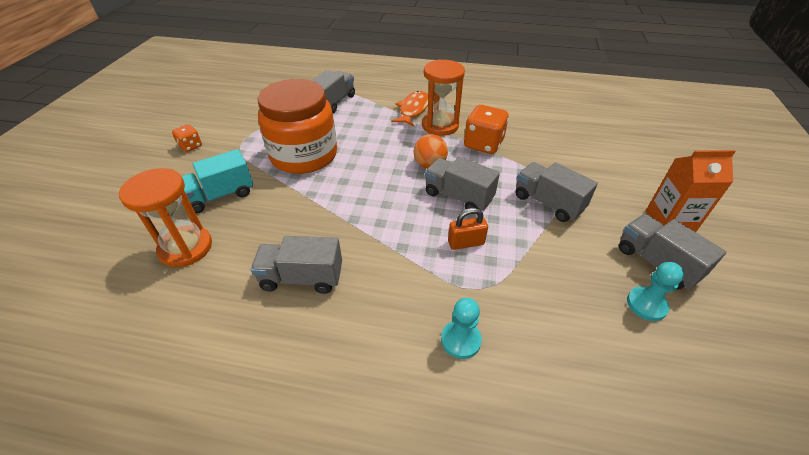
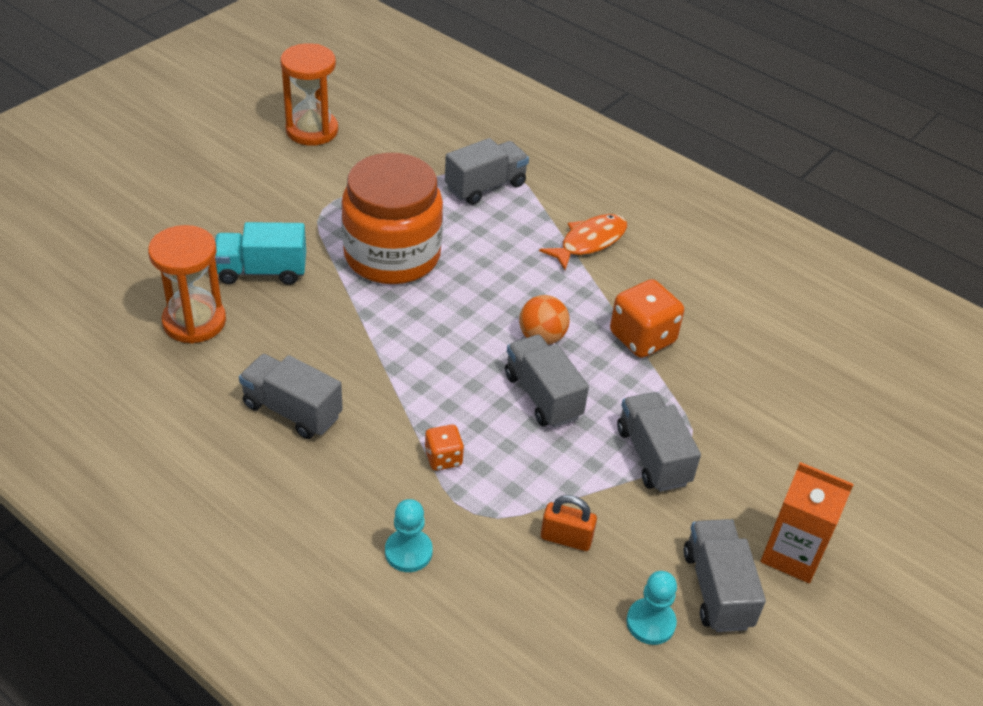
camera: 25 degrees right, 0 degrees up
orange dice [172,124,202,152] -> orange dice moved to [425,425,464,471]
orange hourglass [422,59,465,136] -> orange hourglass moved to [280,43,338,146]
orange padlock [448,208,488,250] -> orange padlock moved to [541,495,597,551]

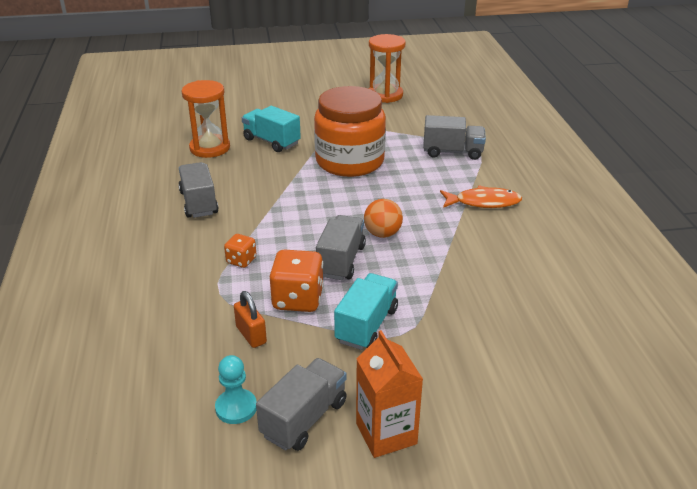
camera: 45 degrees right, 10 degrees down
turquoise pawn [385,499,433,572] -> none
orange dice [610,279,684,358] -> orange dice moved to [270,250,324,312]
grey truck [617,392,701,492] -> turquoise truck [334,273,398,350]

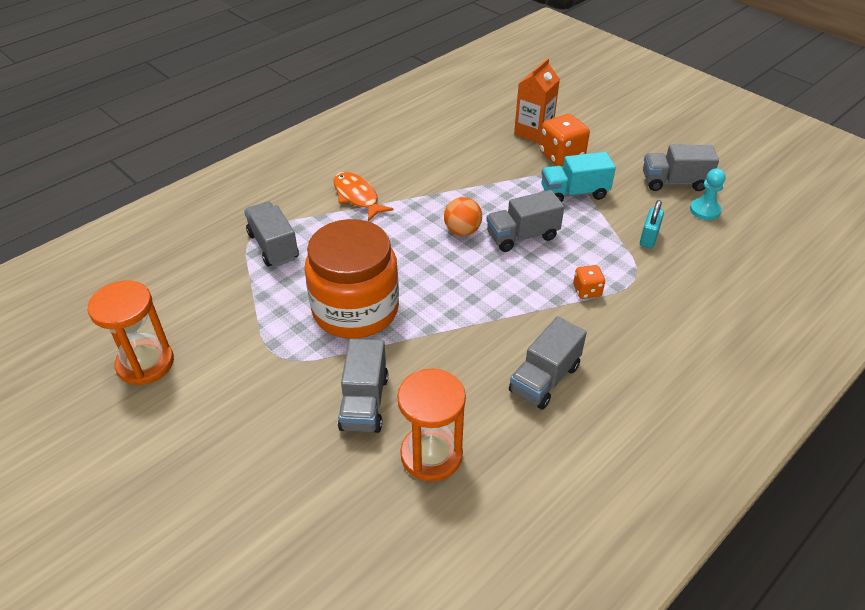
camera: 125 degrees left, 10 degrees up
orange padlock [234,291,267,348] -> turquoise padlock [640,200,664,248]
turquoise truck [242,106,301,152] -> grey truck [338,339,388,433]
orange dice [270,250,324,312] -> orange dice moved to [539,114,590,166]
orange carton [356,330,423,458] -> orange carton moved to [514,58,560,143]

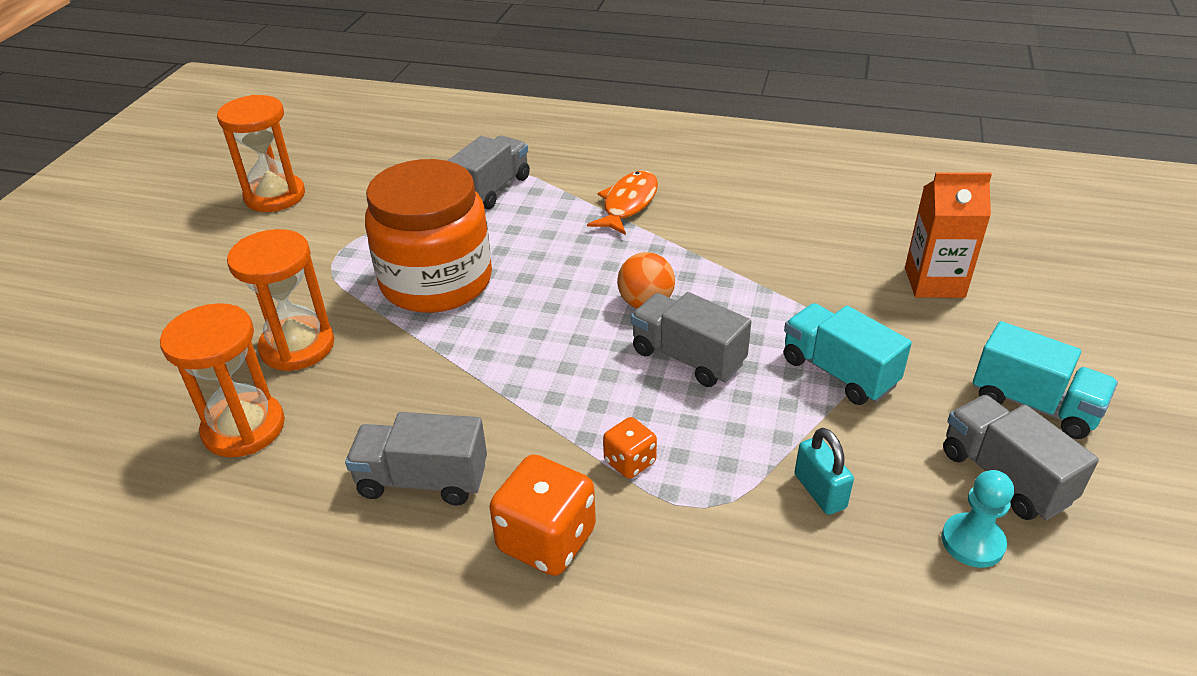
camera: 60 degrees right, 5 degrees down
grey truck [338,339,388,433] -> orange hourglass [227,229,334,371]
orange dice [539,114,590,166] -> orange dice moved to [489,454,596,576]
turquoise padlock [640,200,664,248] -> turquoise padlock turned 75 degrees clockwise [795,428,854,515]
none -> turquoise truck [973,321,1118,439]

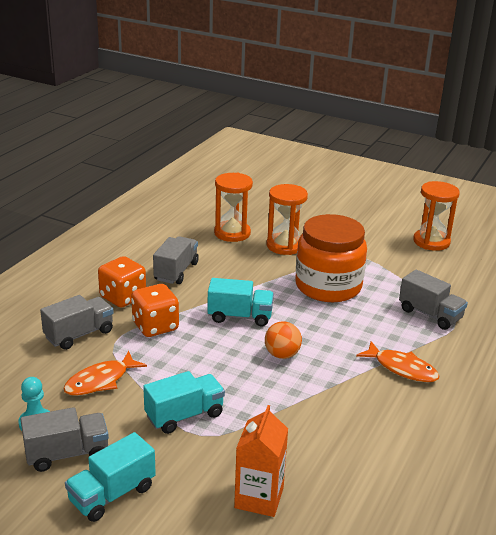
camera: 100 degrees right, 10 degrees down
orange dice [603,417,657,479] -> orange dice [131,284,179,337], size x1.79
grey truck [631,292,751,387] -> grey truck moved to [40,295,114,350]
turquoise padlock [795,428,854,515] -> orange fish [63,351,147,396]
none -> turquoise truck [207,278,274,326]

